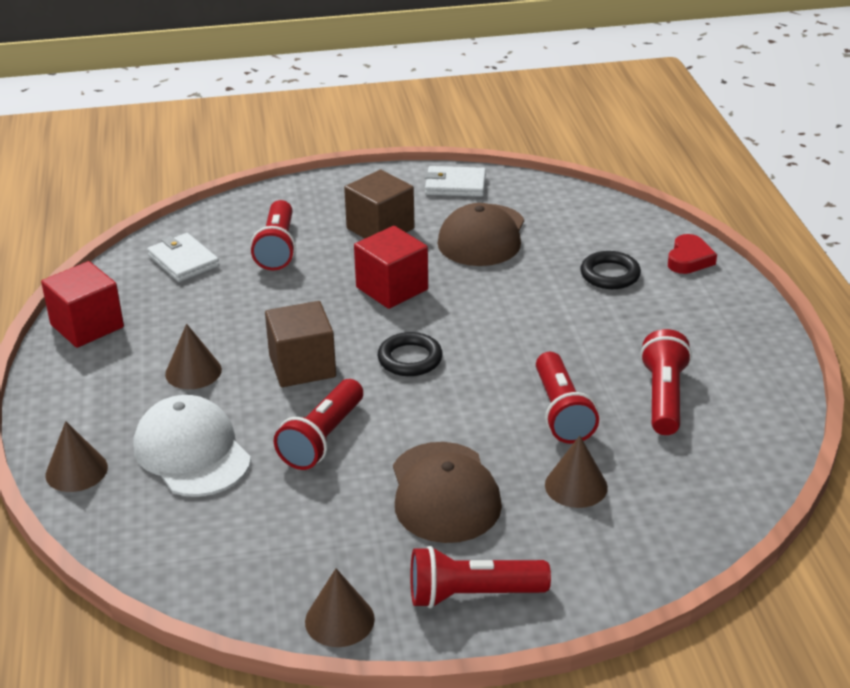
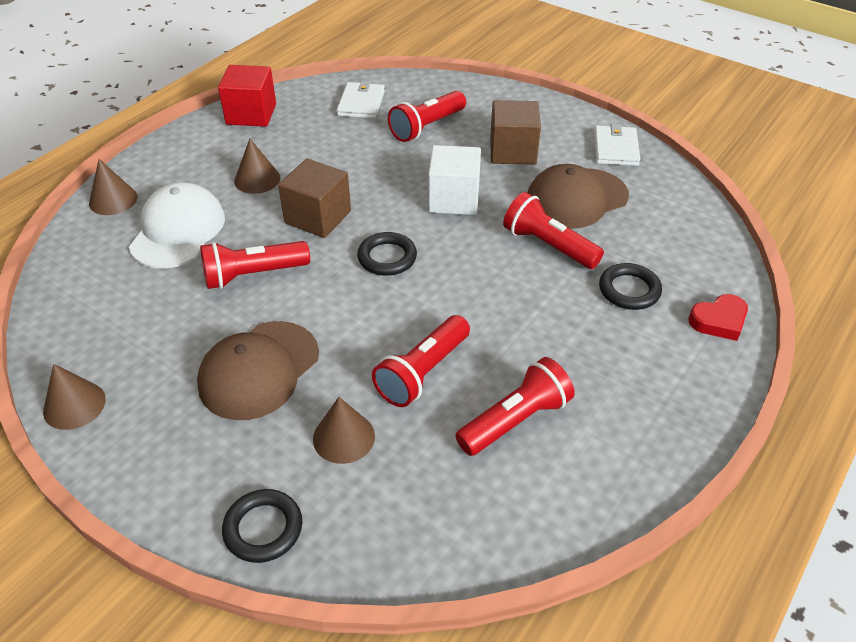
camera: 45 degrees right, 10 degrees up
red cube [354,226,428,309] -> white cube [428,145,481,215]
red flashlight [410,546,551,608] -> red flashlight moved to [503,192,604,269]
white wallet [425,166,486,197] -> white wallet turned 45 degrees clockwise [594,124,641,166]
none -> black ring [222,489,302,563]

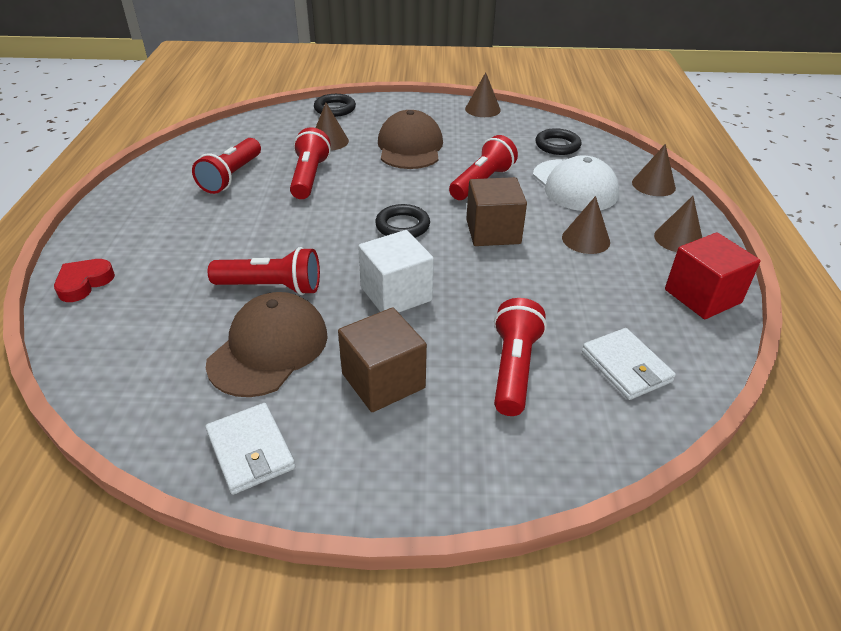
camera: 145 degrees right, 5 degrees down
black ring [599,263,662,310] -> black ring moved to [536,128,582,155]
none -> brown cone [654,196,702,252]

